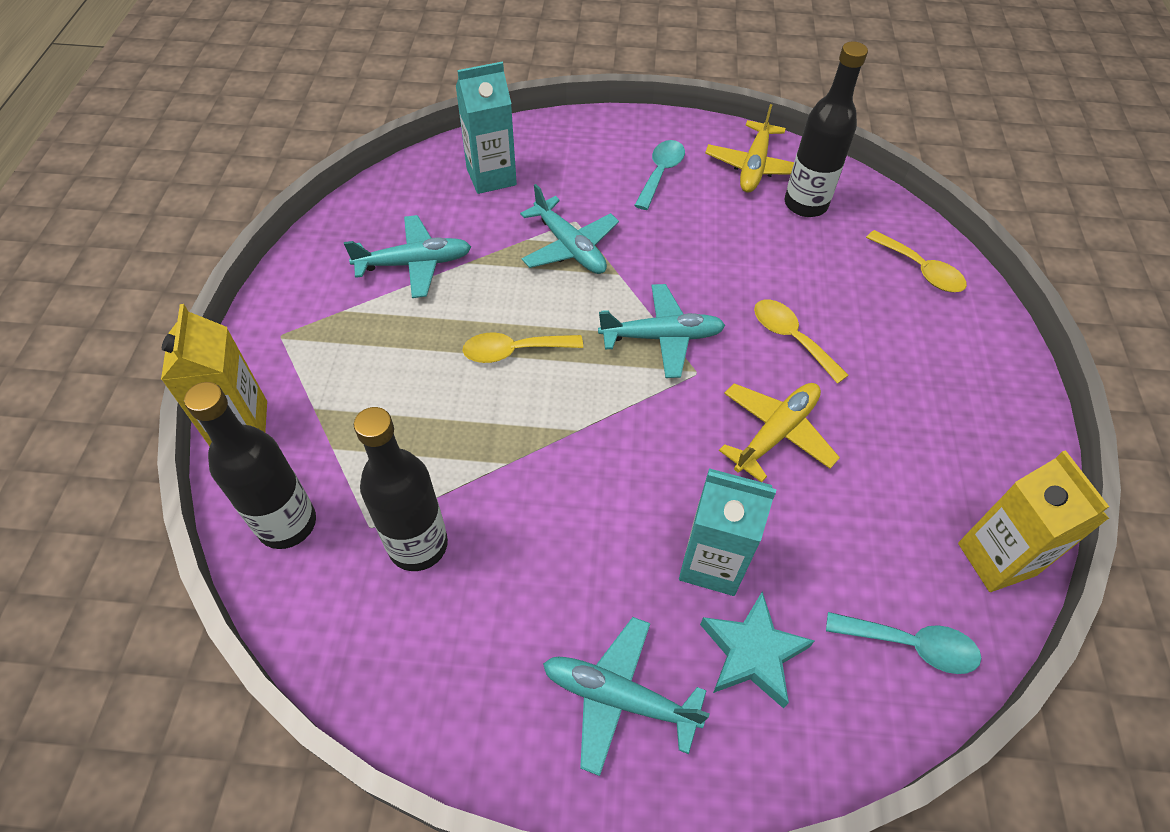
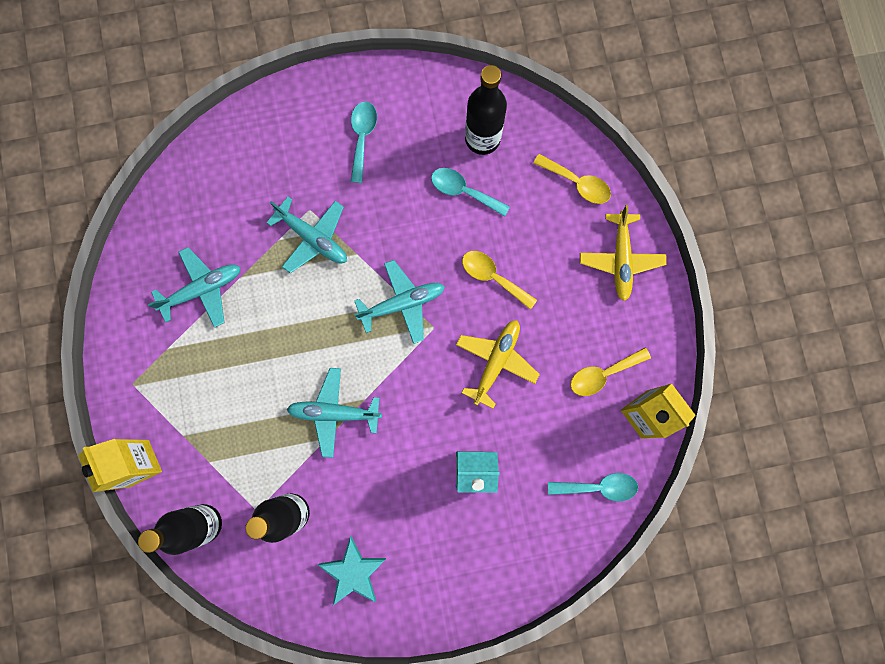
camera: 15 degrees left, 25 degrees up
turquoise carton [456,62,517,194] -> none
yellow spoon [462,333,583,363] -> yellow spoon moved to [571,347,651,396]
turquoise plane [543,617,710,776] -> turquoise plane moved to [287,368,382,458]
turquoise star [700,591,814,709] -> turquoise star moved to [318,536,386,605]
yellow plane [705,104,794,193] -> yellow plane moved to [580,205,667,301]
none -> turquoise spoon [431,168,510,217]

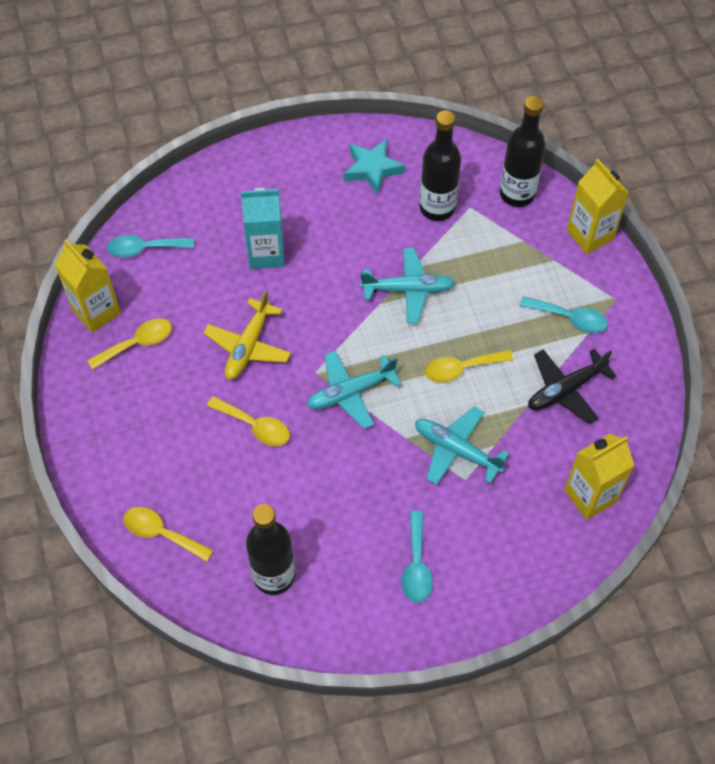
camera: 175 degrees right, 20 degrees down
turquoise plane [148,247,240,328] -> black plane [528,349,617,424]
turquoise spoon [431,168,510,217] -> turquoise spoon moved to [520,296,607,333]
yellow plane [580,205,667,301] -> none
none -> yellow spoon [425,350,513,383]
none -> yellow carton [564,434,634,520]

